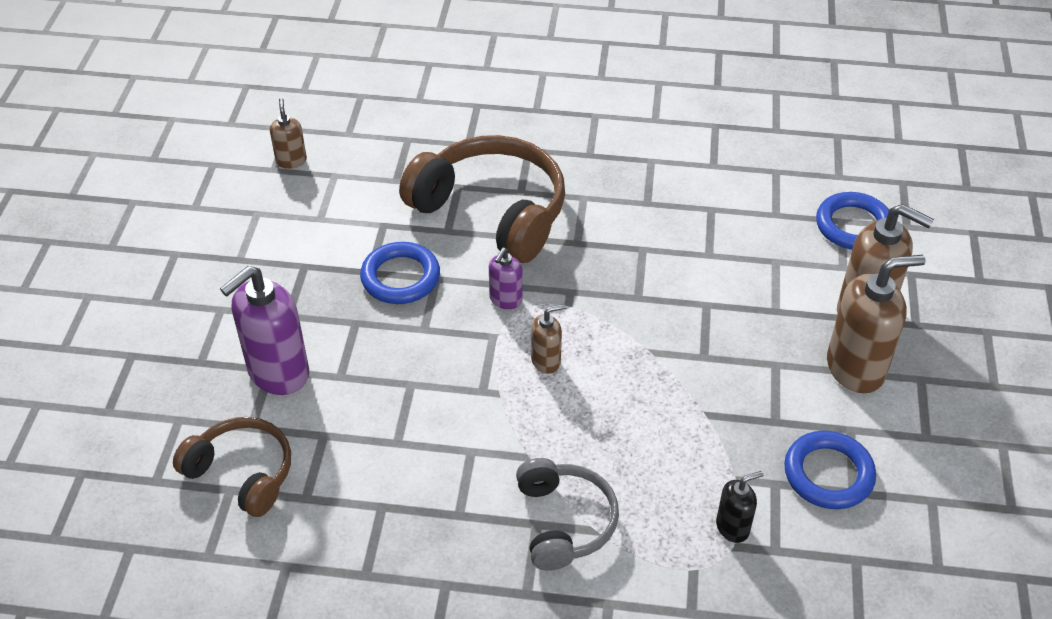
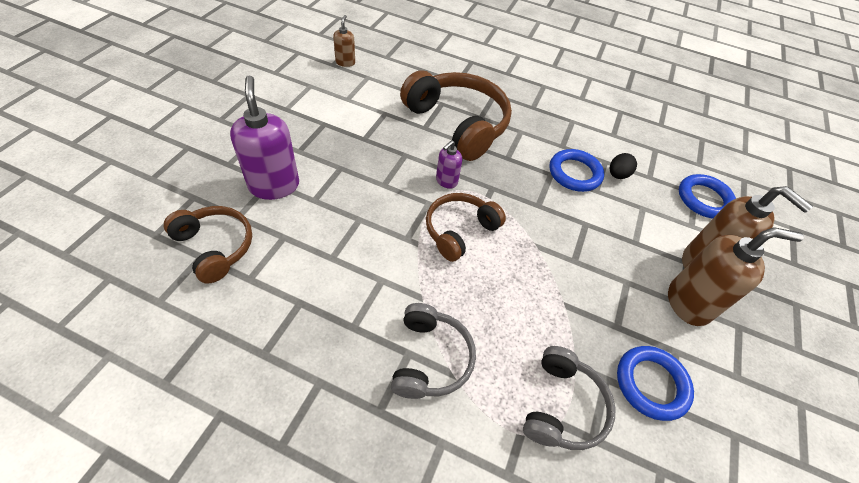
camera: 10 degrees right, 5 degrees up
purple soap dispenser [220,266,309,395] -> purple soap dispenser turned 105 degrees clockwise [230,76,299,200]
blue ring [360,242,440,304] -> blue ring moved to [549,149,604,192]
brown soap dispenser [531,304,566,374] -> brown headphones [426,193,506,262]
black soap dispenser [716,471,763,543] -> grey headphones [523,346,615,450]
none -> black egg [610,153,637,179]

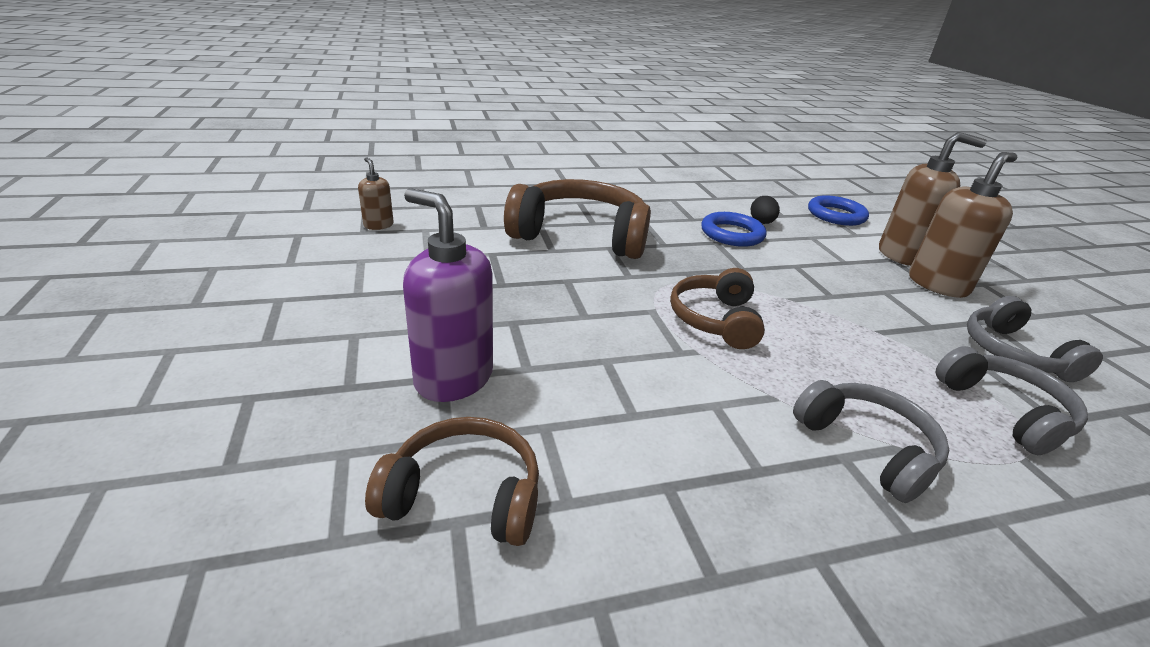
camera: 35 degrees left, 20 degrees down
purple soap dispenser [436,140,462,189] -> none
blue ring [617,346,694,421] -> grey headphones [967,296,1103,382]

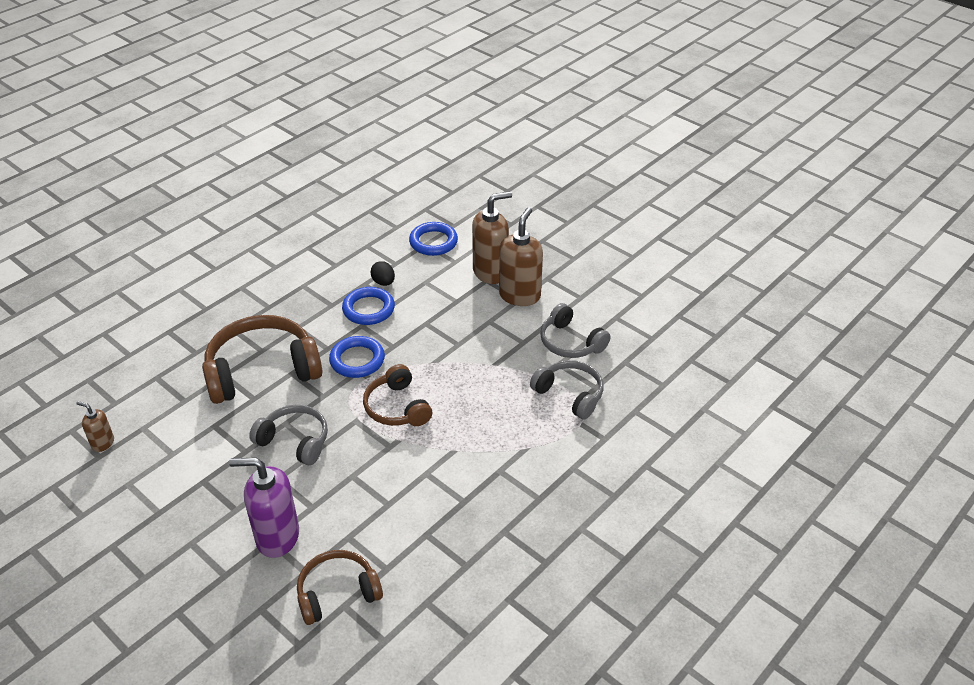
camera: 30 degrees left, 10 degrees up
grey headphones [793,380,949,503] -> grey headphones moved to [249,405,328,465]
none -> blue ring [329,336,385,378]

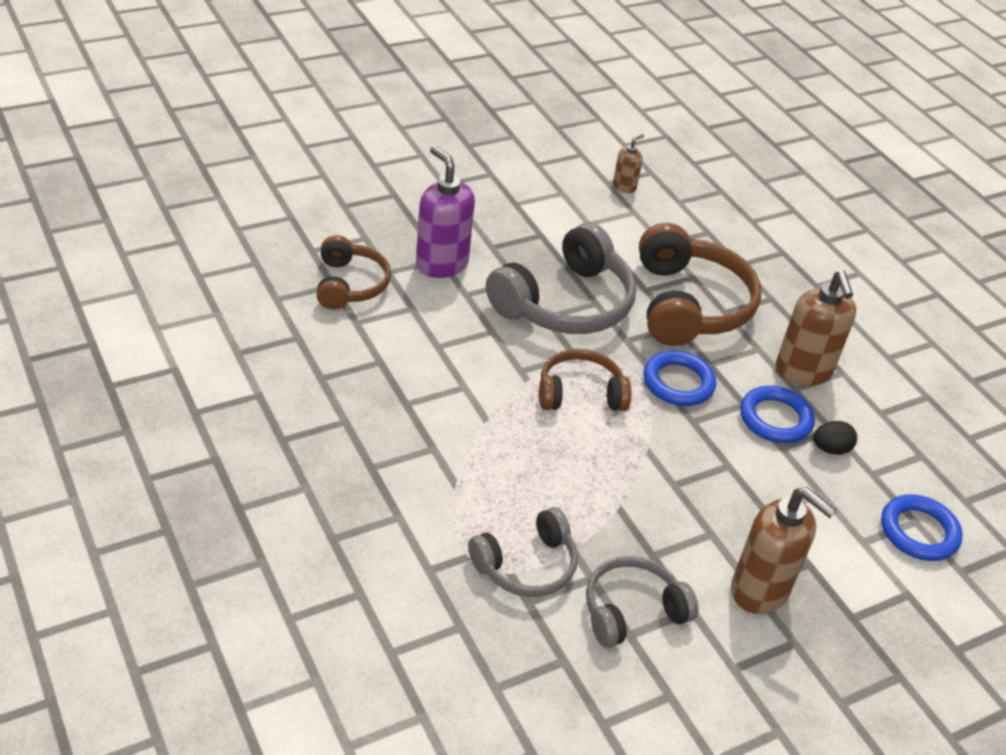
camera: 105 degrees right, 0 degrees up
purple soap dispenser [229,457,299,558] -> purple soap dispenser turned 60 degrees counterclockwise [416,146,475,278]
grey headphones [249,405,328,465] -> grey headphones [486,223,636,334], size x1.68
brown soap dispenser [472,191,512,284] -> brown soap dispenser moved to [776,270,856,386]

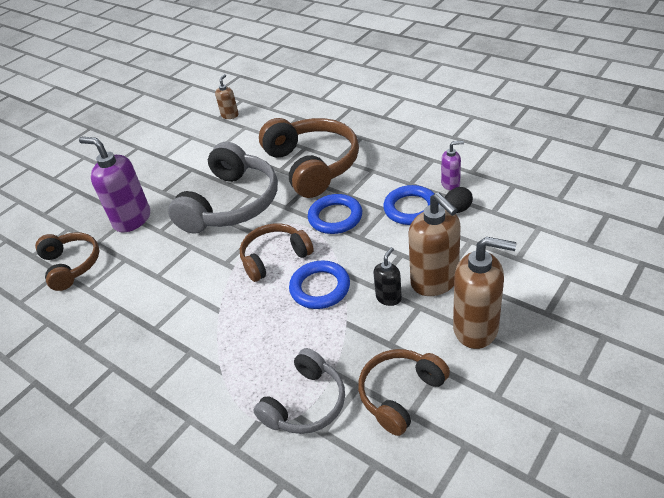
camera: 15 degrees left, 0 degrees up
grey headphones [586,556,699,648] -> brown headphones [358,349,450,436]
brown soap dispenser [776,270,856,386] -> brown soap dispenser moved to [409,192,461,296]
blue ring [881,494,963,561] -> blue ring moved to [289,260,350,309]
none -> black soap dispenser [374,247,402,306]
none -> purple soap dispenser [441,141,464,190]

